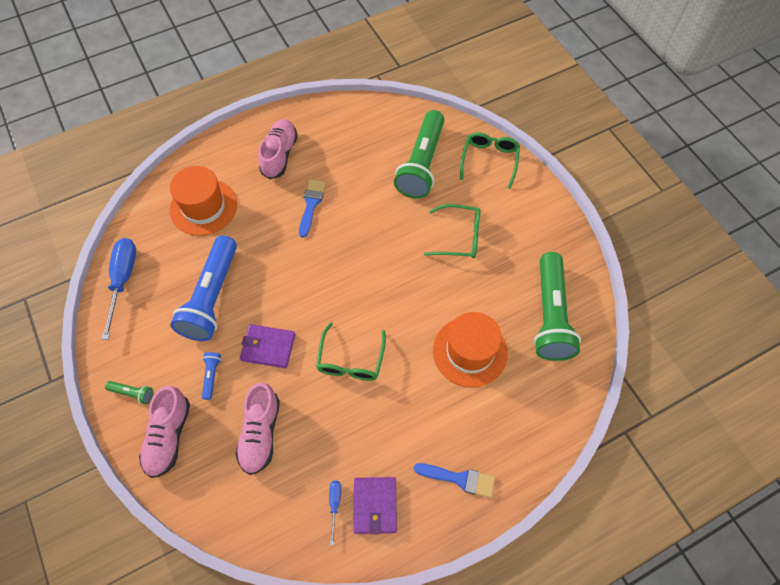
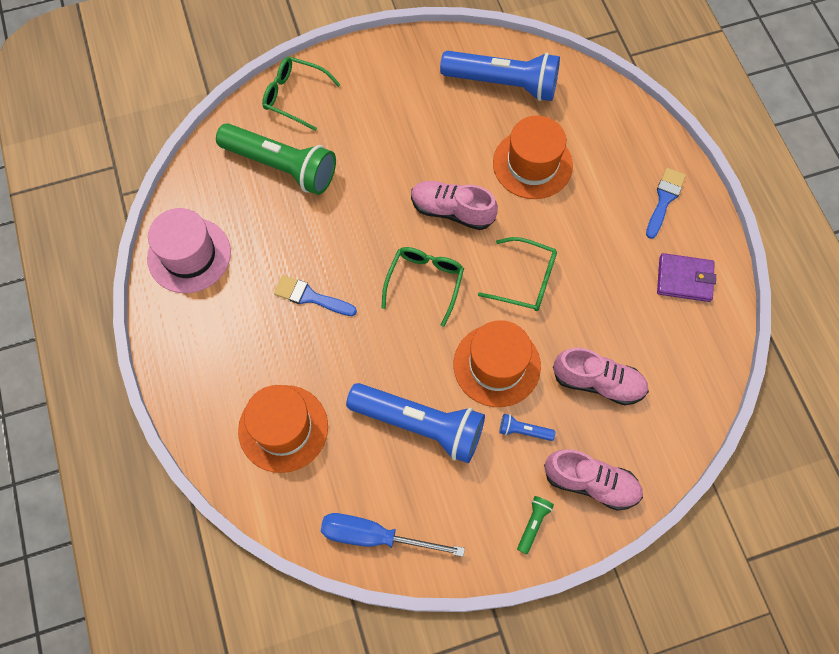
camera: 80 degrees left, 5 degrees up
purple wallet [240,324,295,368] -> orange hat [454,320,541,407]
pink shoe [258,119,298,179] -> pink shoe moved to [411,181,498,230]
blue screwdriver [329,481,341,545] -> none
green glasses [424,204,480,258] -> green glasses moved to [382,247,464,327]
green flashlight [534,252,581,361] -> blue flashlight [440,51,560,101]
none -> pink hat [147,208,231,293]

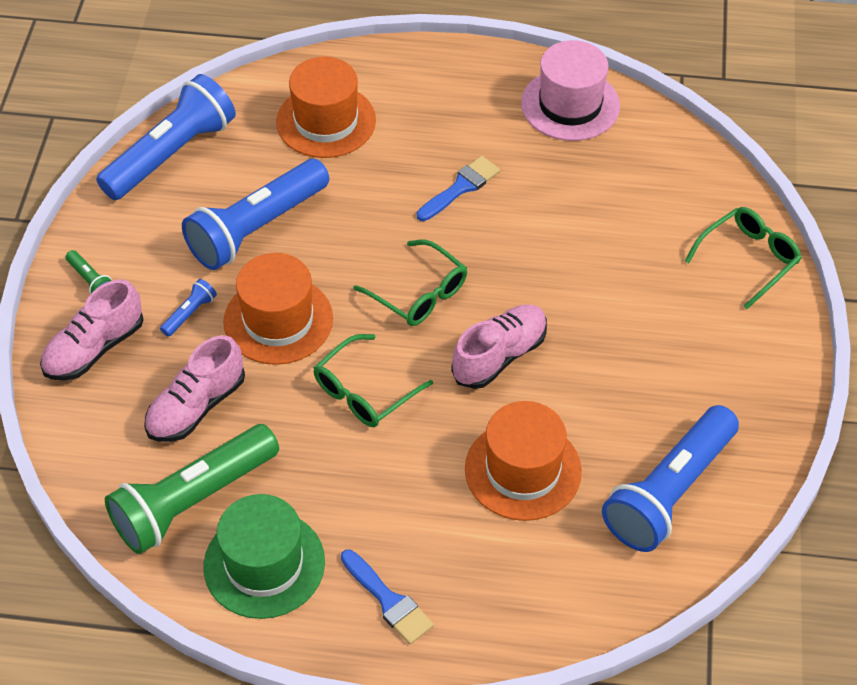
camera: 115 degrees right, 15 degrees down
green flashlight [216,123,336,195] -> green flashlight moved to [105,424,279,554]
blue screwdriver [321,513,465,557] -> blue flashlight [96,74,236,200]
purple wallet [657,253,716,302] -> green hat [203,494,325,619]

